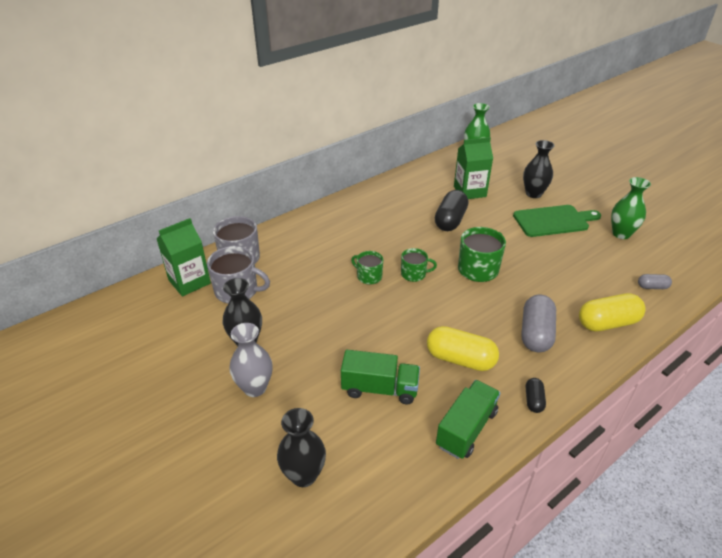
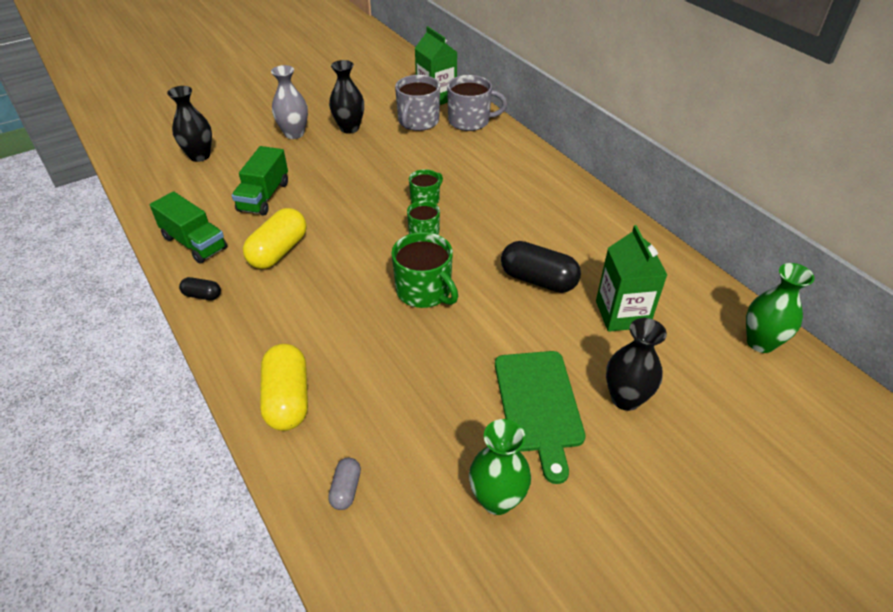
camera: 95 degrees right, 5 degrees up
grey capsule [521,294,556,352] -> none

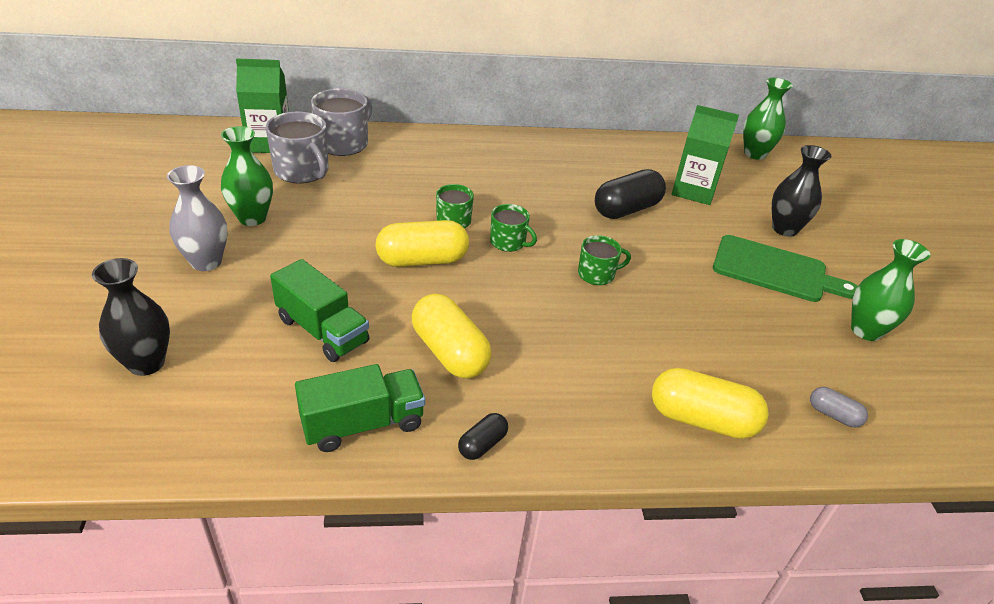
camera: 65 degrees left, 5 degrees down
black vase [329,60,364,134] -> green vase [221,126,273,226]
green mug [391,232,458,308] -> green mug [578,235,631,285], size x0.61
none -> yellow capsule [376,220,469,267]

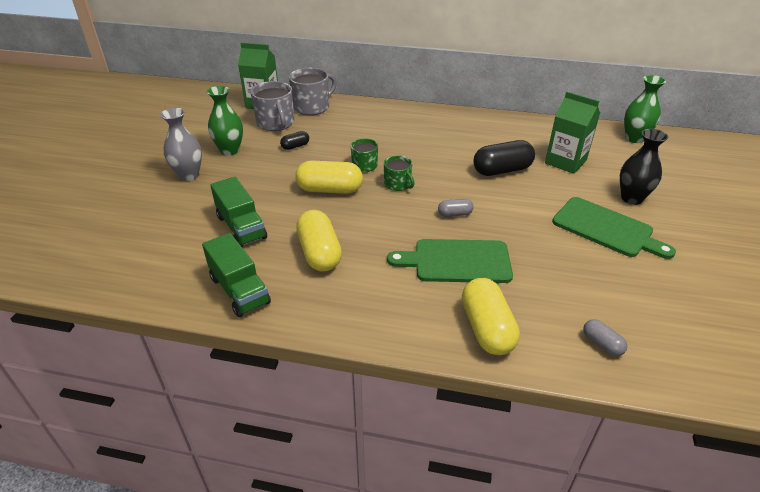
camera: 20 degrees right, 0 degrees up
black vase [92,258,170,376] -> none
green truck [295,364,425,452] -> green truck turned 60 degrees clockwise [202,233,271,317]
black capsule [458,413,508,460] -> black capsule moved to [280,131,309,150]
green mug [578,235,631,285] -> grey capsule [438,199,473,217]
yellow capsule [652,368,769,439] -> yellow capsule turned 45 degrees clockwise [462,278,520,355]
green vase [851,239,931,341] -> none
none -> green cutting board [387,239,513,283]

